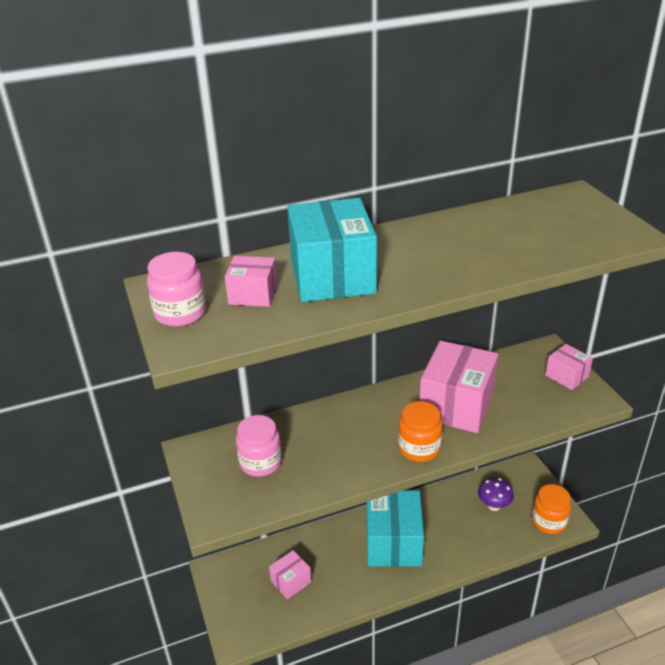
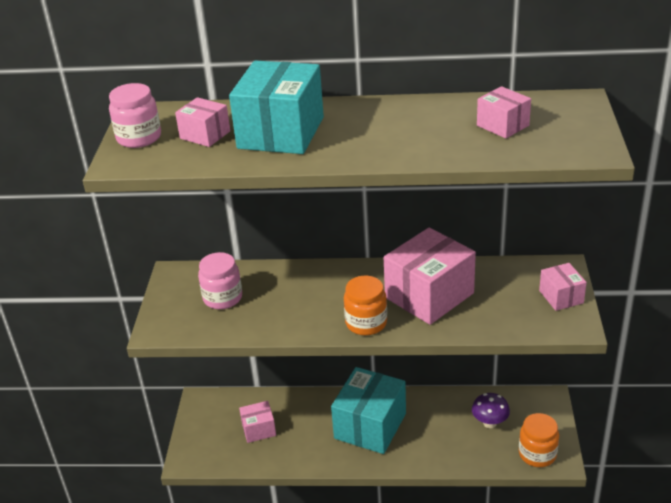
camera: 25 degrees right, 0 degrees up
none -> pink box [477,86,531,138]

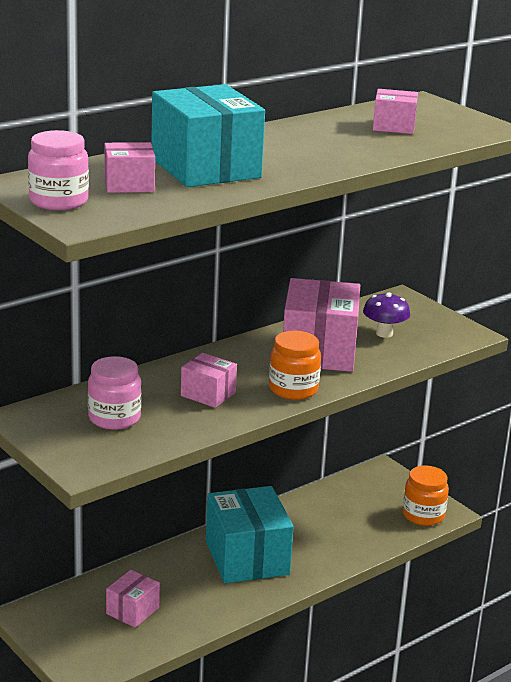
camera: 45 degrees left, 10 degrees down
purple mushroom [472,393,510,428] -> purple mushroom moved to [363,292,410,338]
pink box [539,263,587,311] -> pink box moved to [181,353,237,408]

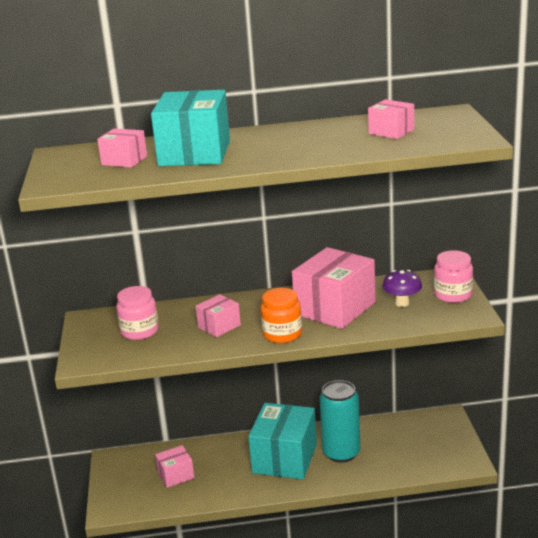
camera: 35 degrees right, 0 degrees up
pink jar [28,130,89,210] -> pink jar moved to [434,250,473,303]
pink box [181,353,237,408] -> pink box turned 75 degrees clockwise [196,294,241,337]
orange jar [403,465,449,526] -> none
none -> turquoise can [320,380,360,463]

